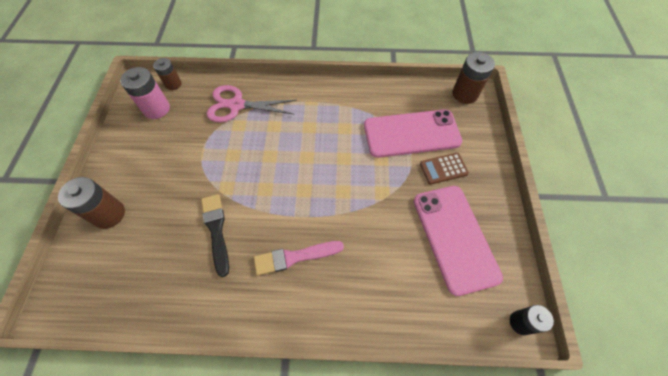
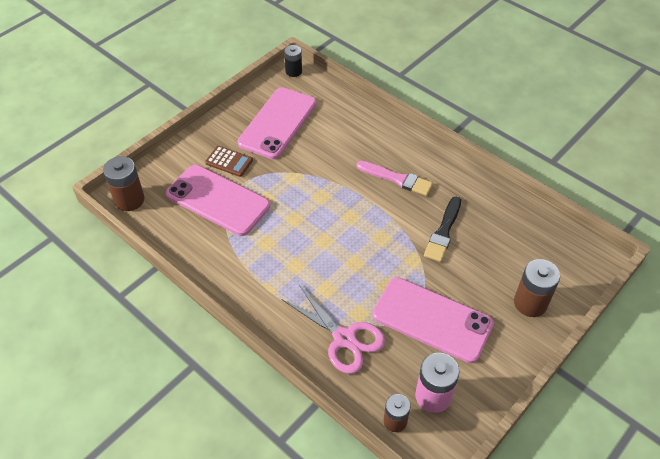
camera: 140 degrees left, 10 degrees down
none -> pink phone [372,277,494,363]

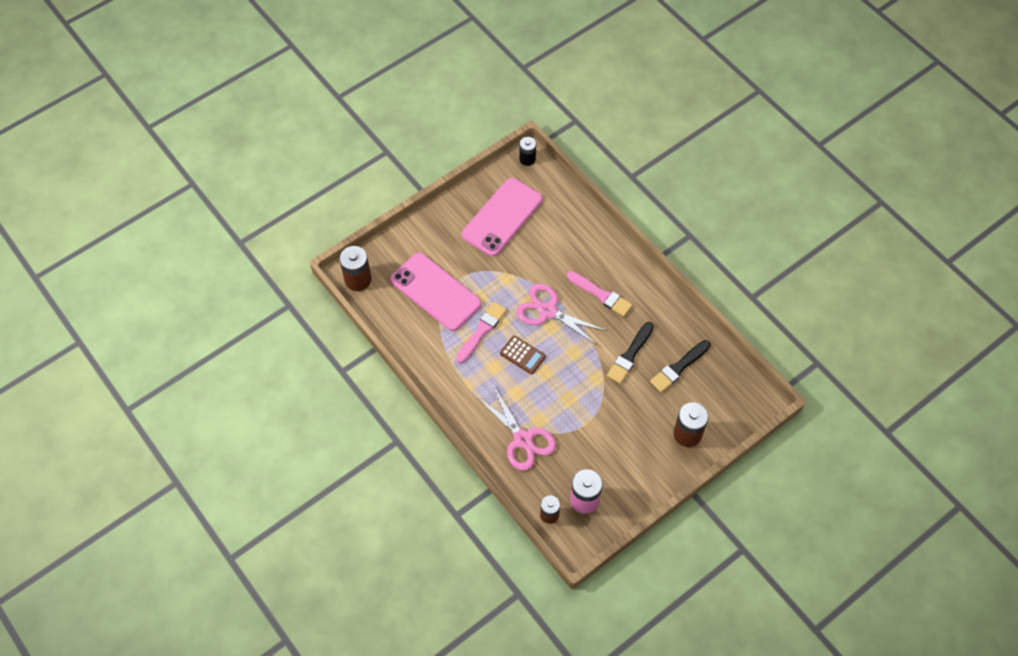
camera: 10 degrees right, 10 degrees up
brown calculator [205,146,253,177] -> brown calculator moved to [500,336,546,374]
pink phone [372,277,494,363] -> none
none -> pink brush [456,302,507,363]
none -> pink scissors [516,283,607,346]
none -> black brush [650,340,711,392]

